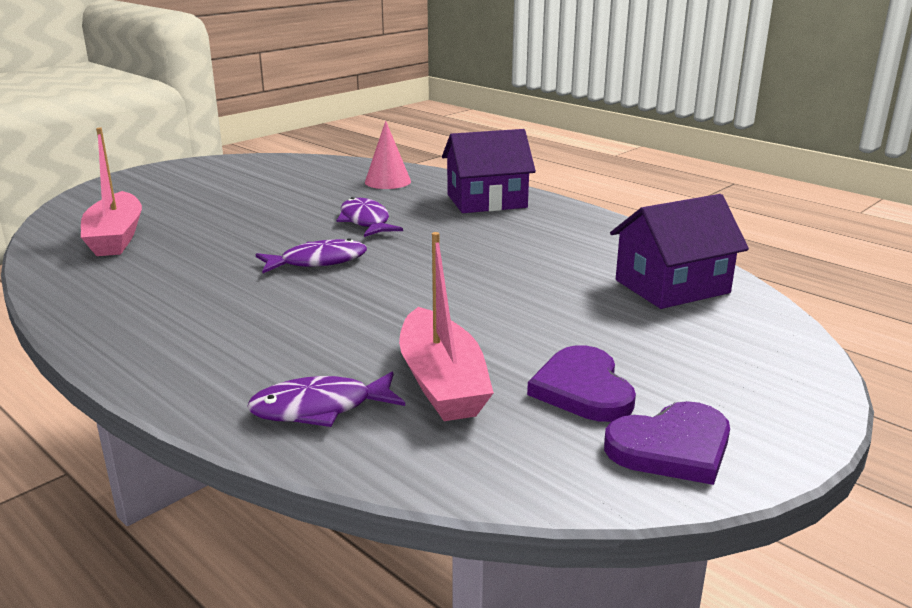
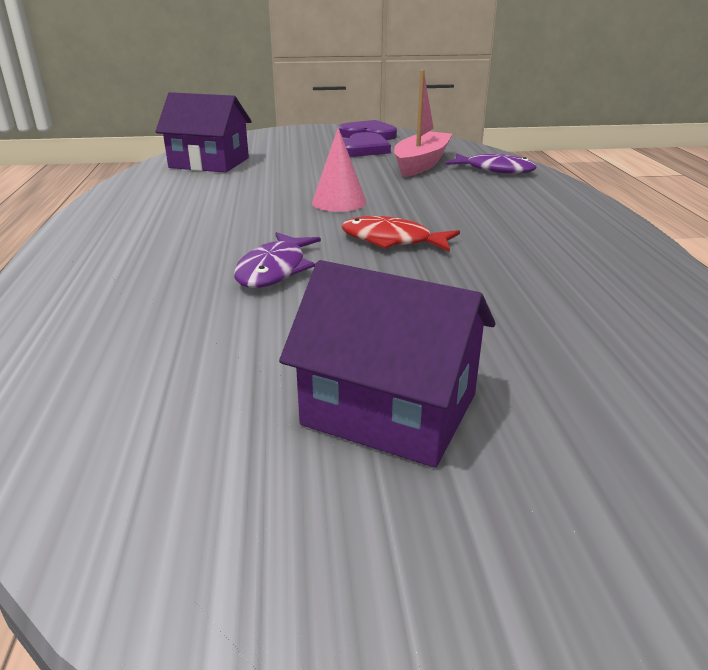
camera: 140 degrees left, 5 degrees up
pink boat [81,128,142,256] -> none
purple fish [256,238,367,273] -> red fish [341,216,460,252]
pink cone [365,121,411,189] -> pink cone moved to [312,127,367,212]
purple house [442,129,536,213] -> purple house moved to [279,260,496,468]

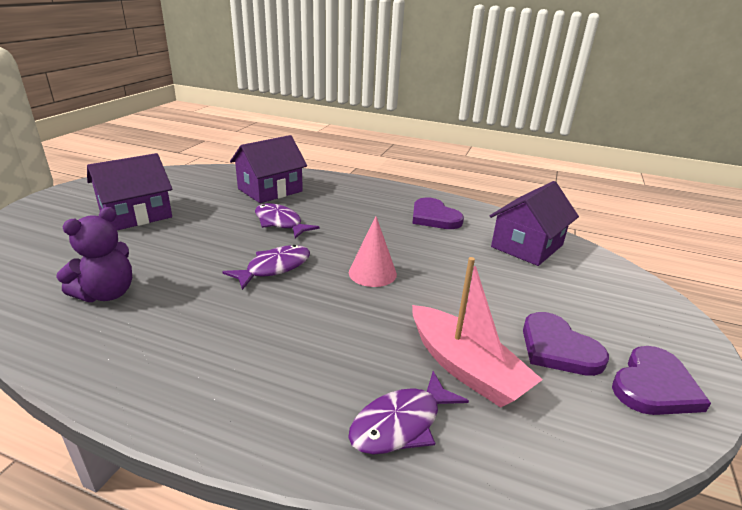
camera: 115 degrees right, 0 degrees up
red fish [341,216,460,252] -> purple fish [222,245,310,290]
none -> purple teddy bear [56,207,132,302]
none -> purple house [230,135,307,203]
none -> purple heart [412,197,464,229]

